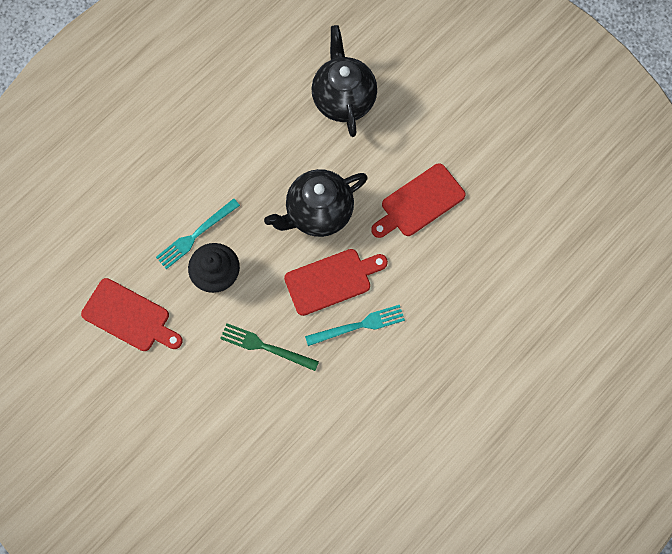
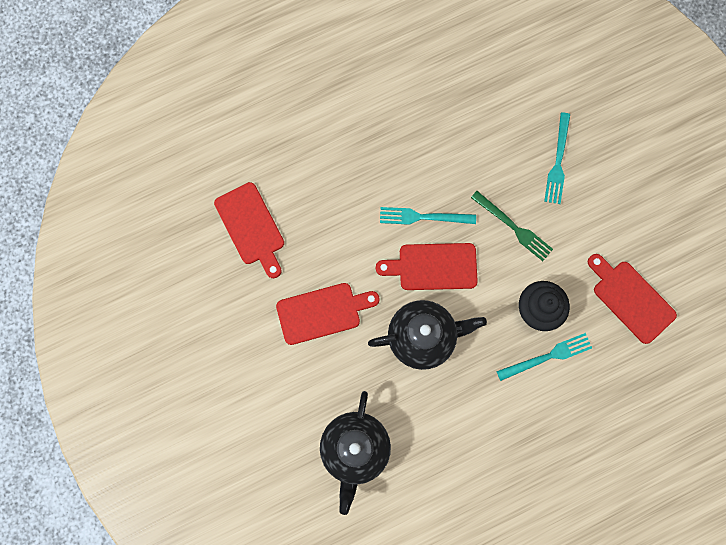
camera: 160 degrees left, 5 degrees up
none -> red cutting board [214,182,284,278]
none -> turquoise fork [544,112,570,204]

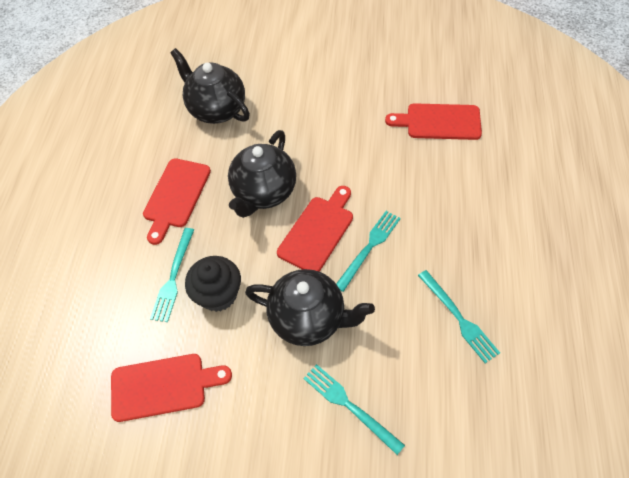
camera: 125 degrees right, 20 degrees down
red cutting board [276,283,380,345] -> red cutting board moved to [143,158,211,245]
green fork [471,191,553,261] -> black teapot [245,269,375,346]
none -> turquoise fork [418,270,500,363]

